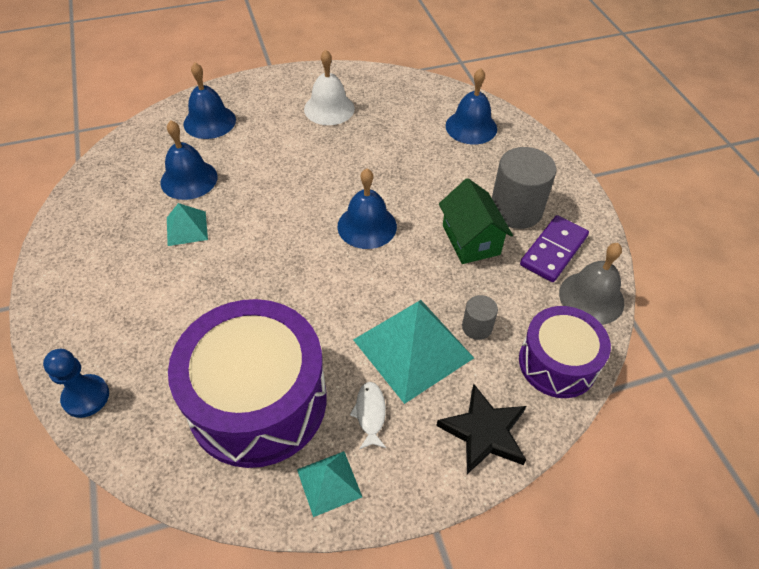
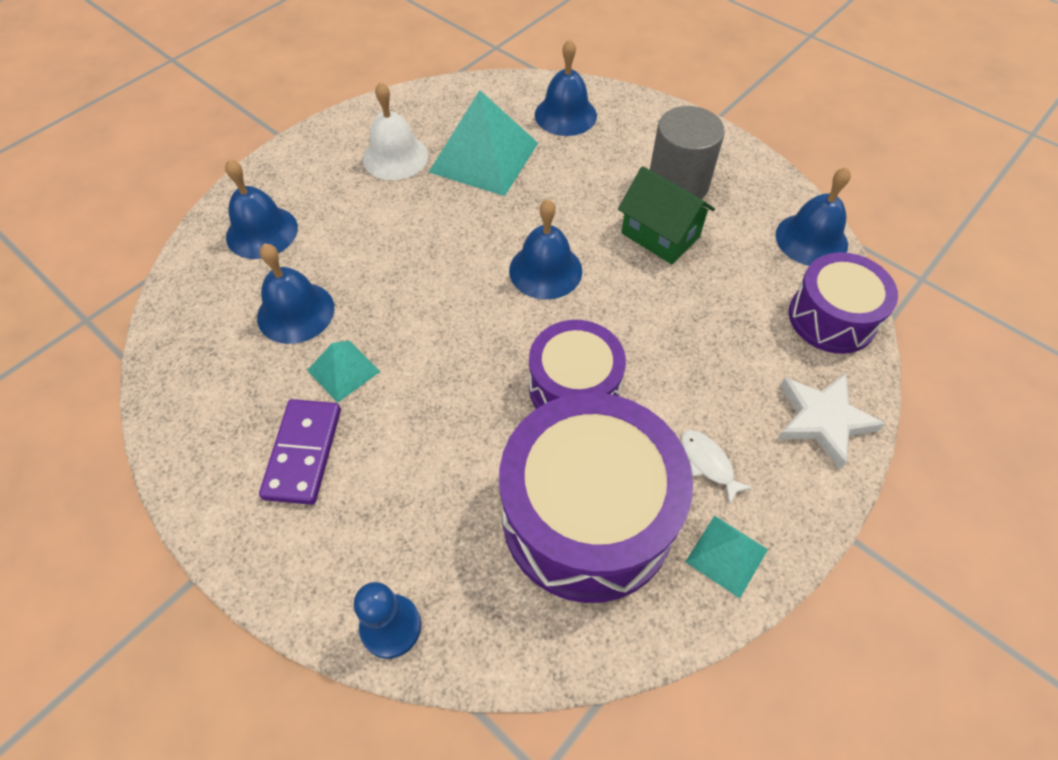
camera: 30 degrees left, 5 degrees up
turquoise pyramid [353,300,474,404] -> turquoise pyramid moved to [429,90,538,196]
black star [436,384,526,474] -> white star [778,373,885,469]
grey cylinder [462,295,498,340] -> none
purple domino [520,215,589,282] -> purple domino moved to [259,399,341,505]
grey bell [559,243,624,325] -> blue bell [776,167,851,266]
none -> purple drum [529,320,626,409]

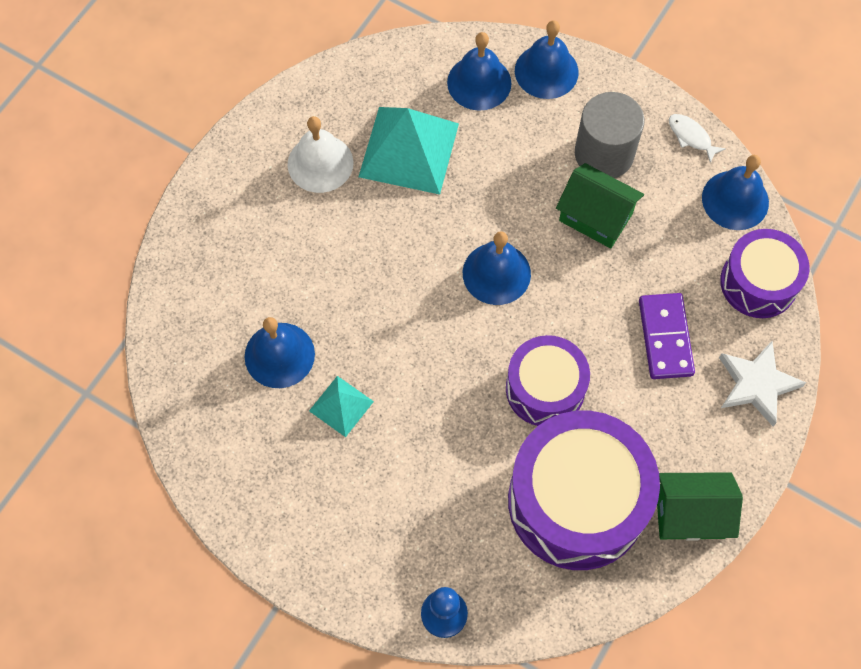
camera: 10 degrees left, 10 degrees up
blue bell [225,159,298,259] -> blue bell moved to [515,20,579,99]
purple domino [259,399,341,505] -> purple domino moved to [639,293,695,379]
white fish [681,430,753,504] -> white fish moved to [669,114,726,163]
turquoise pyramid [685,515,768,598] -> green house [657,472,743,541]

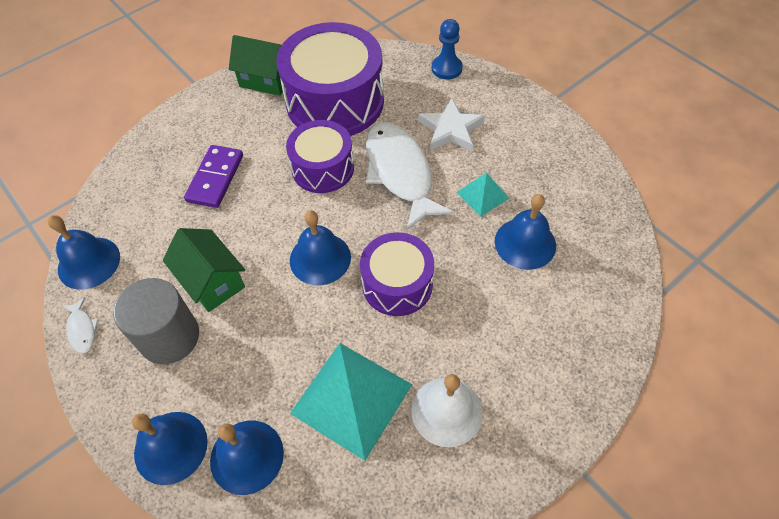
camera: 160 degrees left, 10 degrees down
white star [719,341,806,427] -> white star moved to [418,98,485,151]
purple drum [720,229,810,318] -> purple drum moved to [360,233,434,316]
none -> white fish [366,122,454,230]

